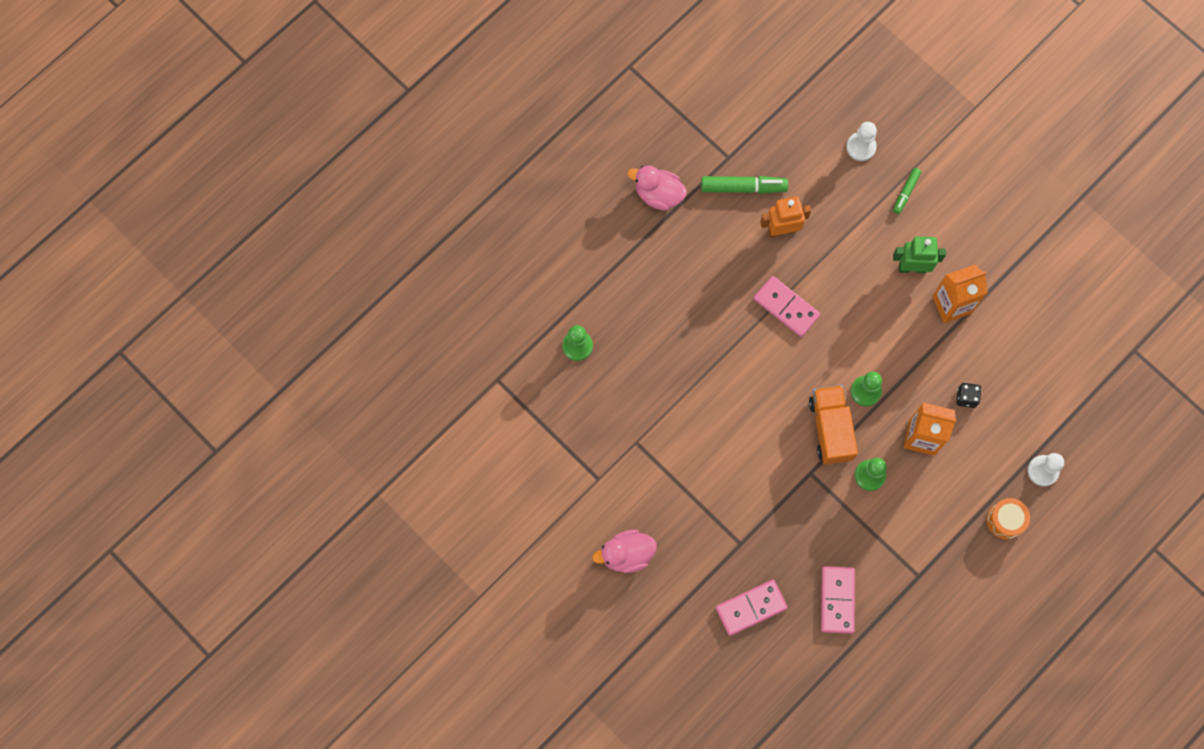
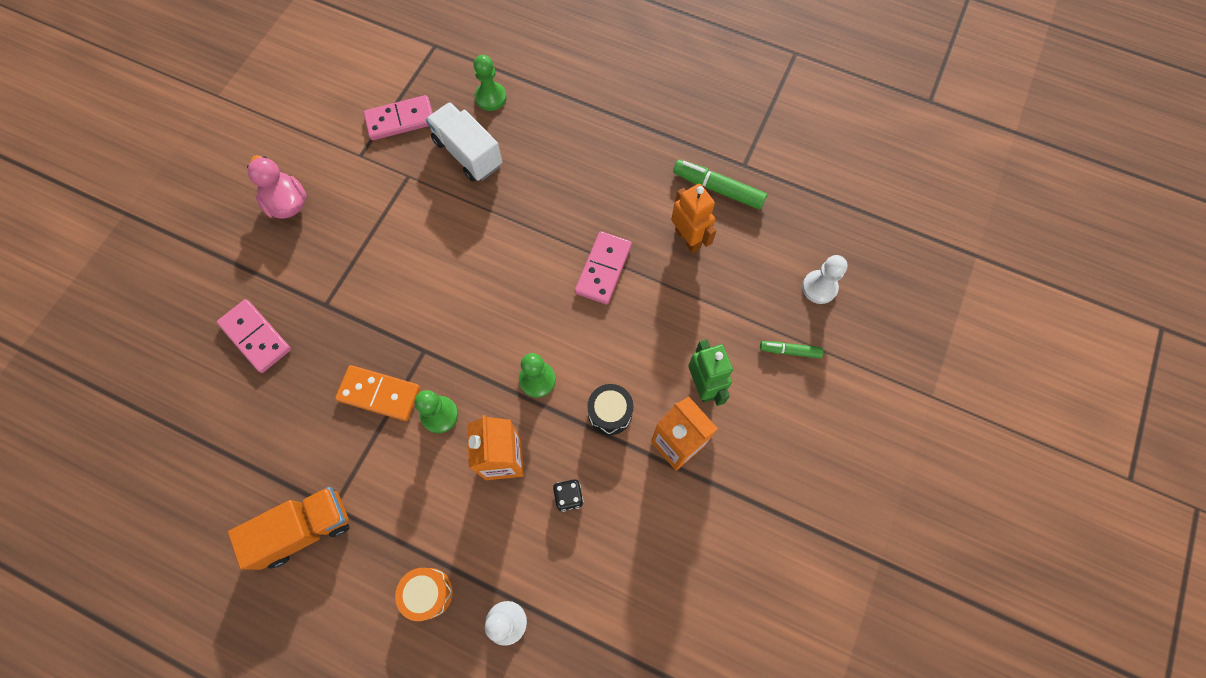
camera: 70 degrees right, 5 degrees down
pink duck [627,166,687,211] -> none
green marker [701,176,788,194] -> green marker turned 135 degrees clockwise [673,159,767,210]
orange truck [809,385,858,464] -> orange truck moved to [228,487,350,570]
pink domino [821,566,855,634] -> pink domino moved to [363,95,433,140]
none -> orange domino [335,365,420,421]
none -> white truck [426,102,503,182]
none -> black drum [587,384,633,435]

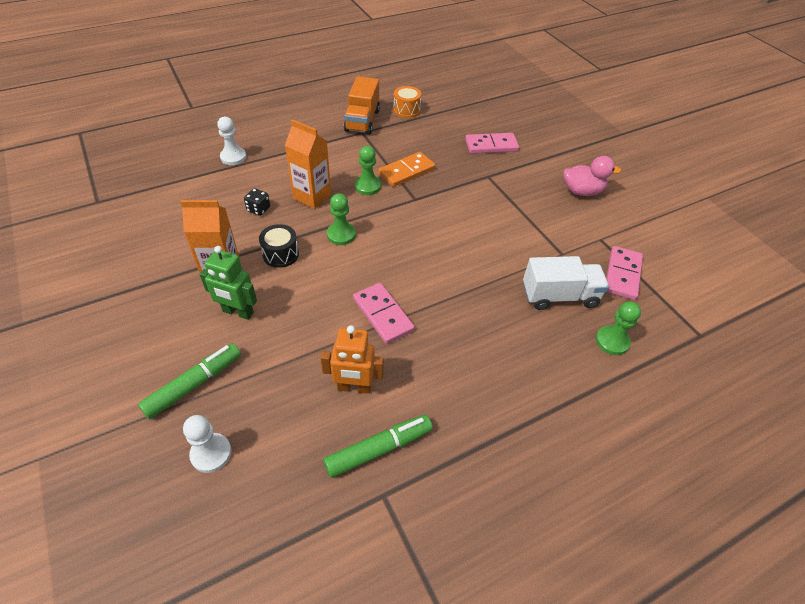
camera: 125 degrees right, 20 degrees down
orange drum [395,568,453,621] -> orange drum moved to [393,86,421,118]
green marker [760,341,823,358] -> green marker [138,343,241,419], size x1.70

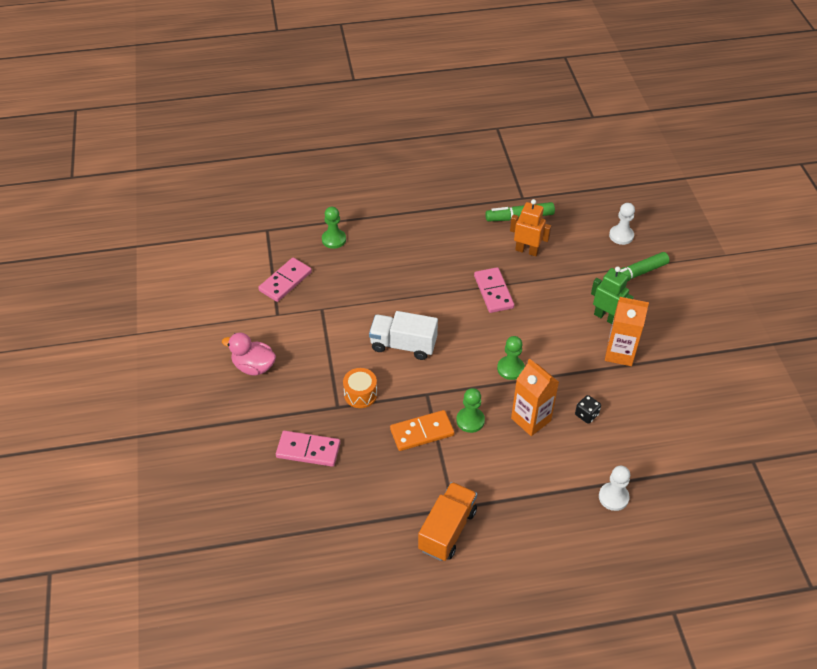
camera: 160 degrees left, 0 degrees up
black drum [259,224,299,268] -> none
orange drum [393,86,421,118] -> orange drum moved to [343,368,377,408]
white truck [523,256,609,310] -> white truck moved to [369,311,438,360]

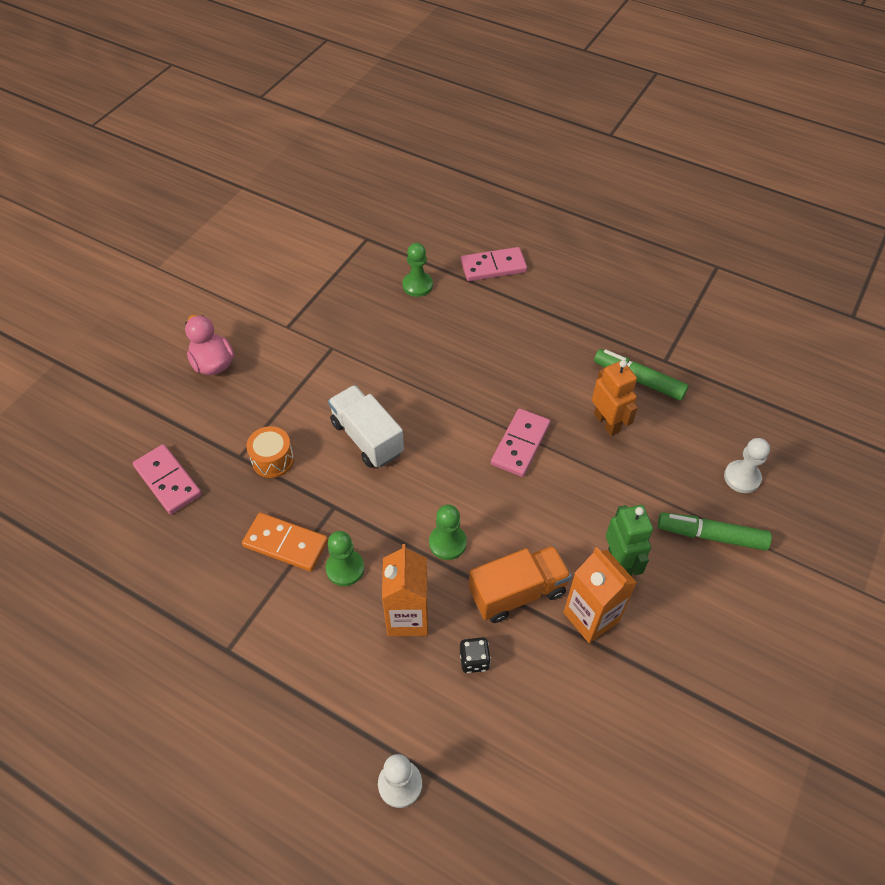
camera: 40 degrees right, 5 degrees up
pink domino [258,258,312,302] -> pink domino moved to [461,247,527,281]
orange truck [418,482,477,561] -> orange truck moved to [469,545,572,623]

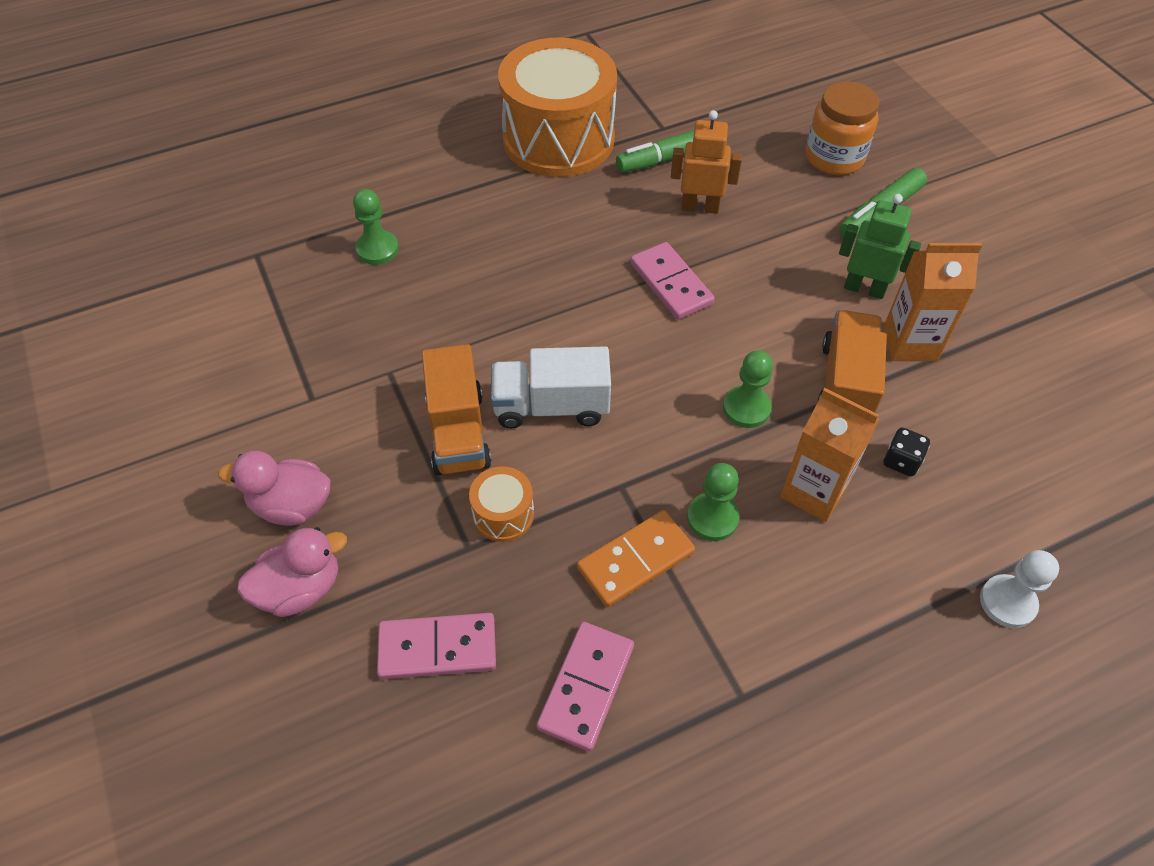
camera: 55 degrees left, 0 degrees up
pink domino [461,247,527,281] -> pink domino moved to [536,622,634,751]
white pawn [724,438,770,493] -> orange jar [806,81,879,175]
none -> pink duck [237,527,347,617]
none -> orange truck [422,344,491,475]
none -> orange drum [498,37,617,177]

